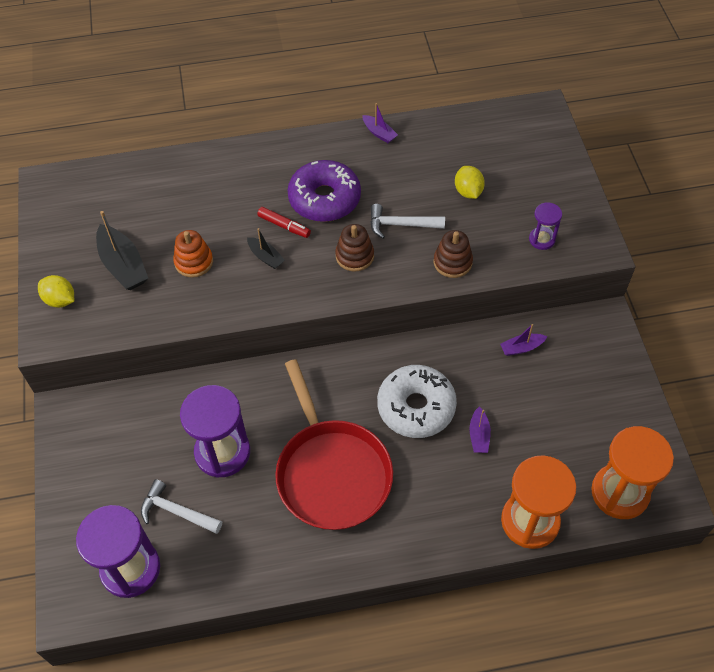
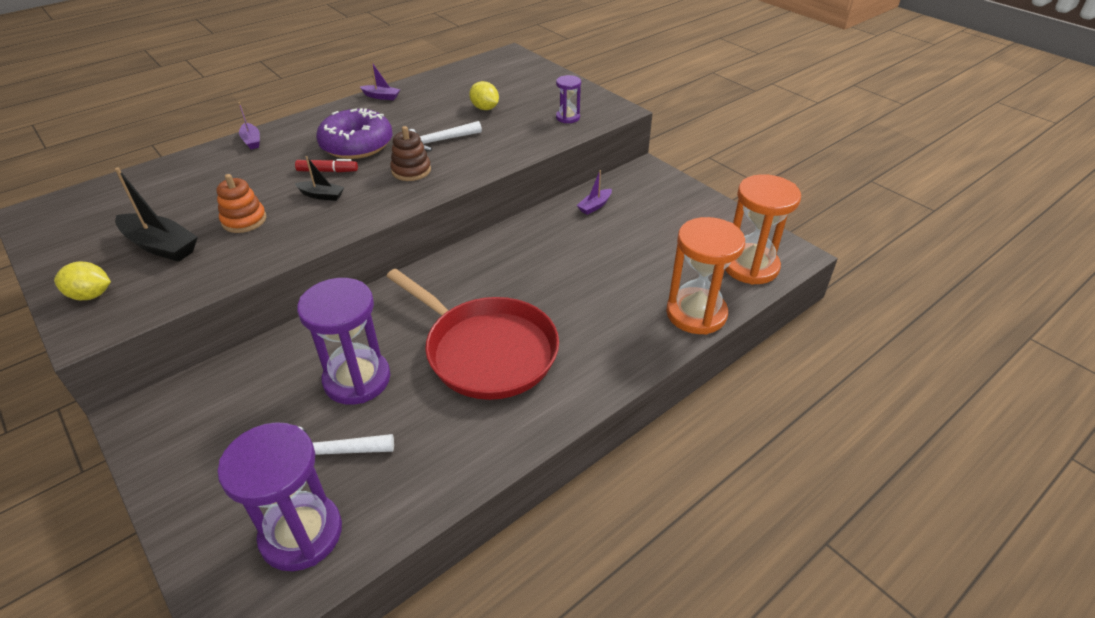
camera: 30 degrees left, 15 degrees down
white donut [377,365,457,438] -> none
brown stacking toy [434,230,473,278] -> none
purple boat [469,407,491,453] -> purple boat moved to [238,102,260,149]

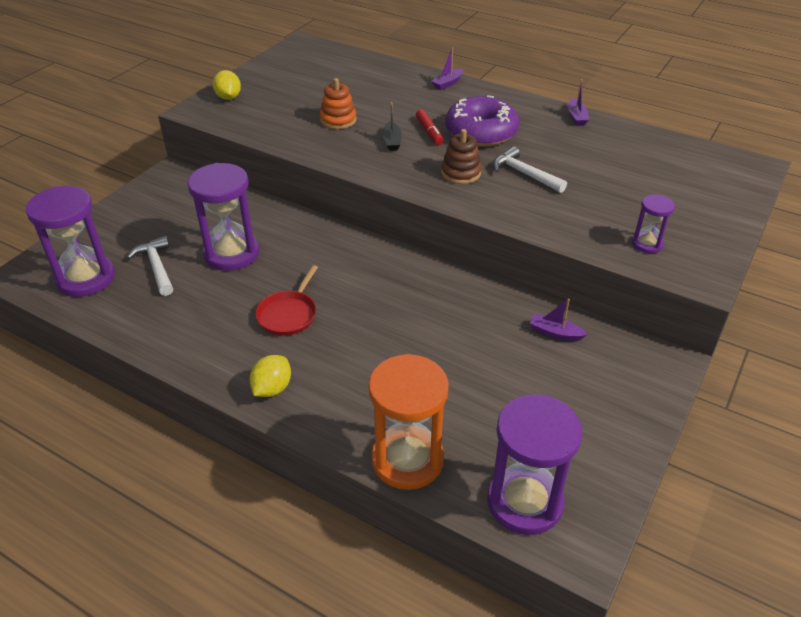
camera: 70 degrees right, 0 degrees up
black boat [115,167,198,262] -> none
red pan [386,269,559,400] -> red pan [255,265,318,336], size x0.49
yellow lemon [469,81,499,110] -> yellow lemon moved to [249,355,291,397]
orange hourglass [725,174,801,285] -> purple hourglass [487,394,582,535]

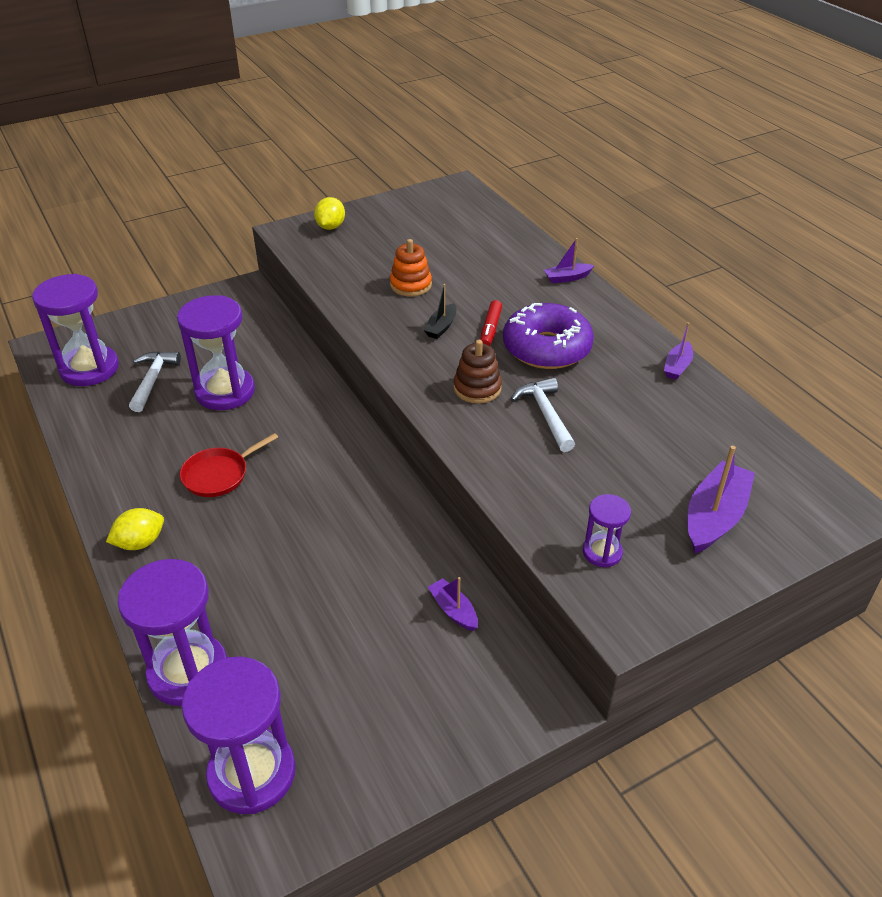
camera: 30 degrees right, 0 degrees up
orange hourglass [368,354,449,490] -> purple hourglass [118,559,227,706]
none -> purple boat [687,446,755,554]

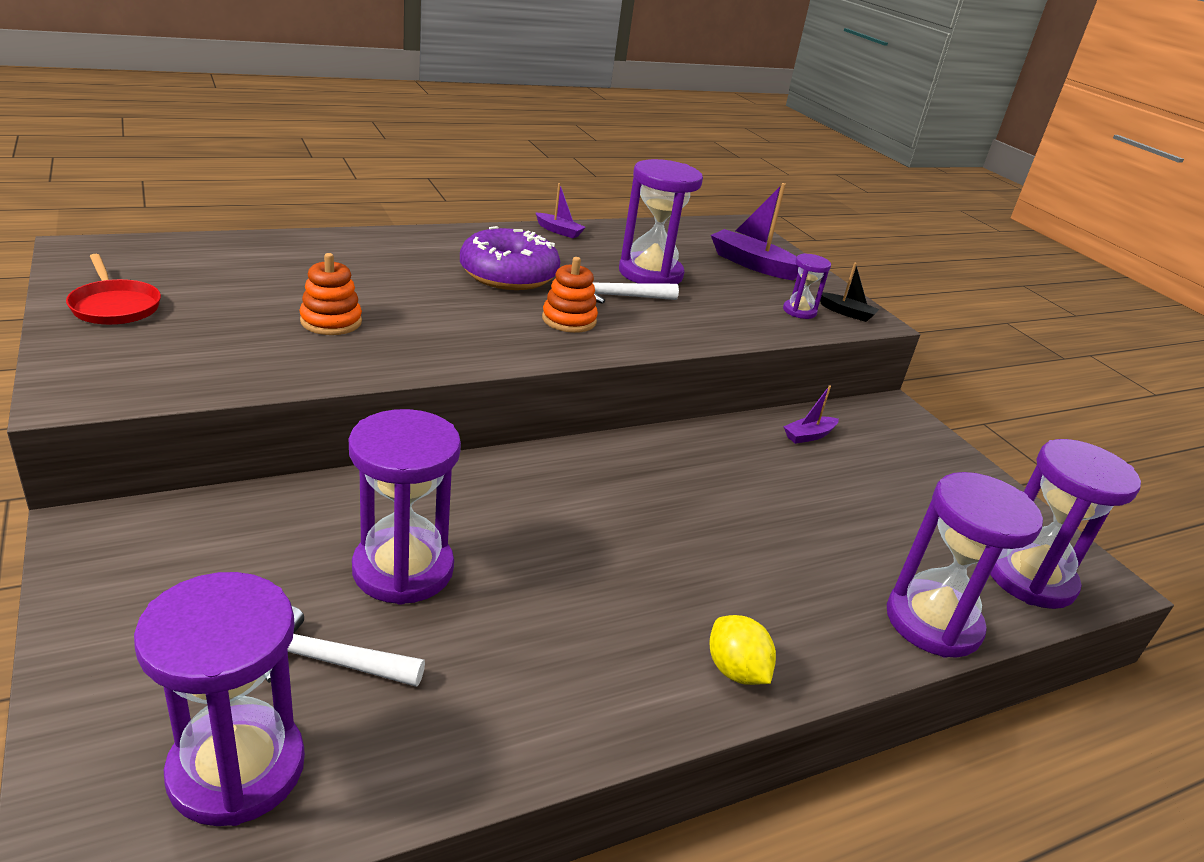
camera: 90 degrees left, 10 degrees down
red pan [180,433,278,497] -> red pan moved to [66,254,161,325]
yellow lemon [314,197,345,230] -> none
black boat [424,284,457,339] -> black boat moved to [820,263,879,322]
brown stacking toy [454,340,502,404] -> orange stacking toy [542,257,598,333]
red marker [480,300,502,346] -> none
purple boat [544,238,595,283] -> none
none -> purple hourglass [619,159,703,284]

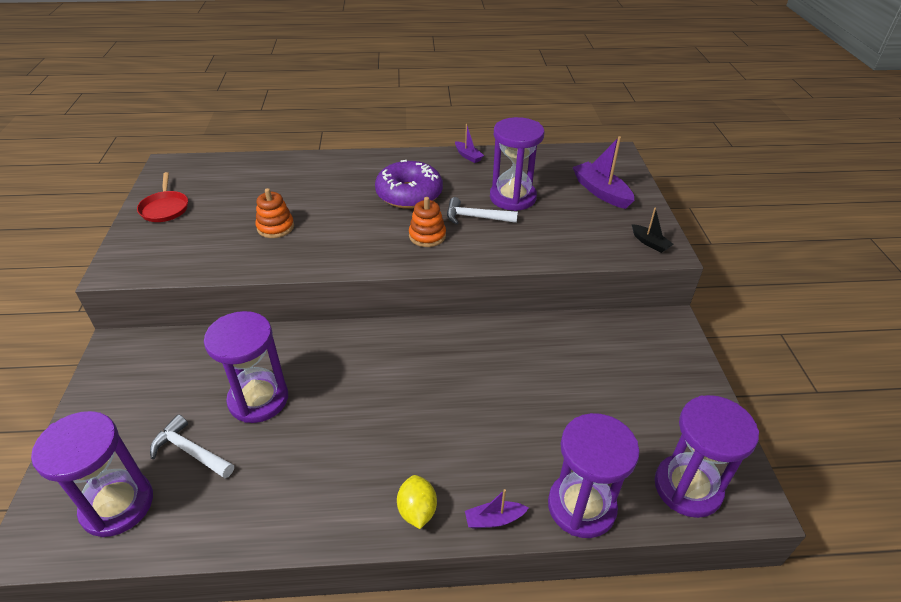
camera: 25 degrees right, 10 degrees up
purple hourglass [783,253,831,319] -> none
purple boat [783,385,839,444] -> purple boat moved to [465,489,529,529]

